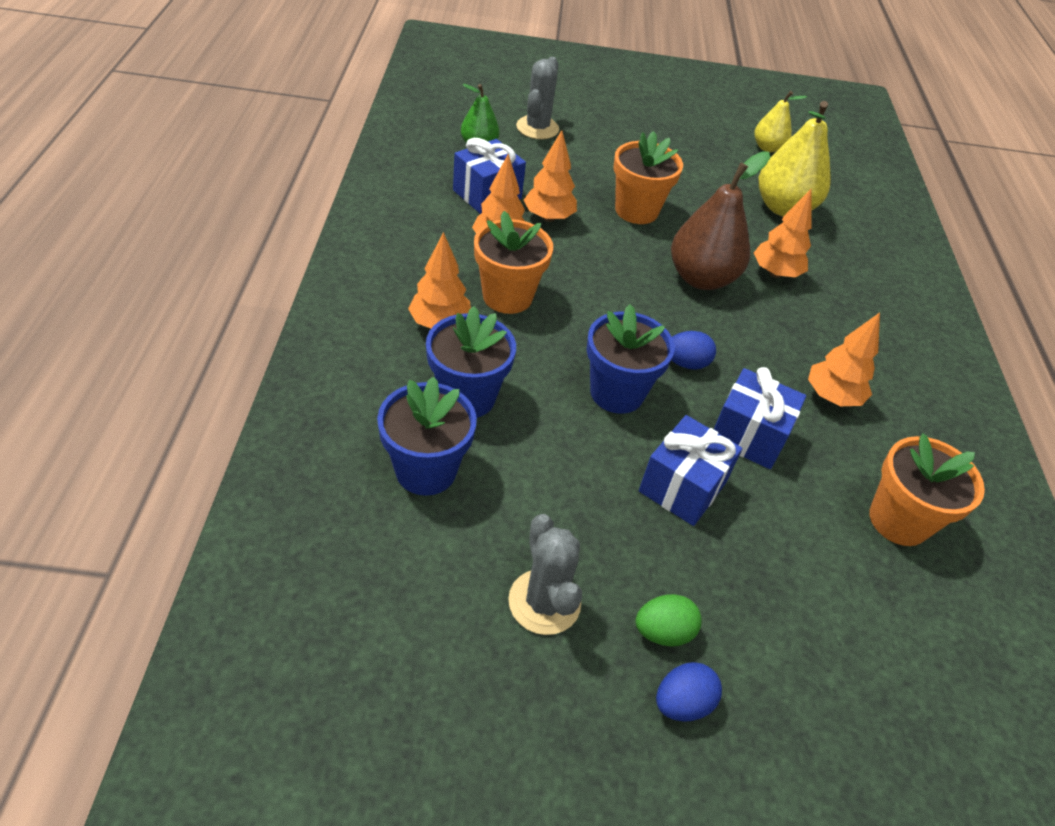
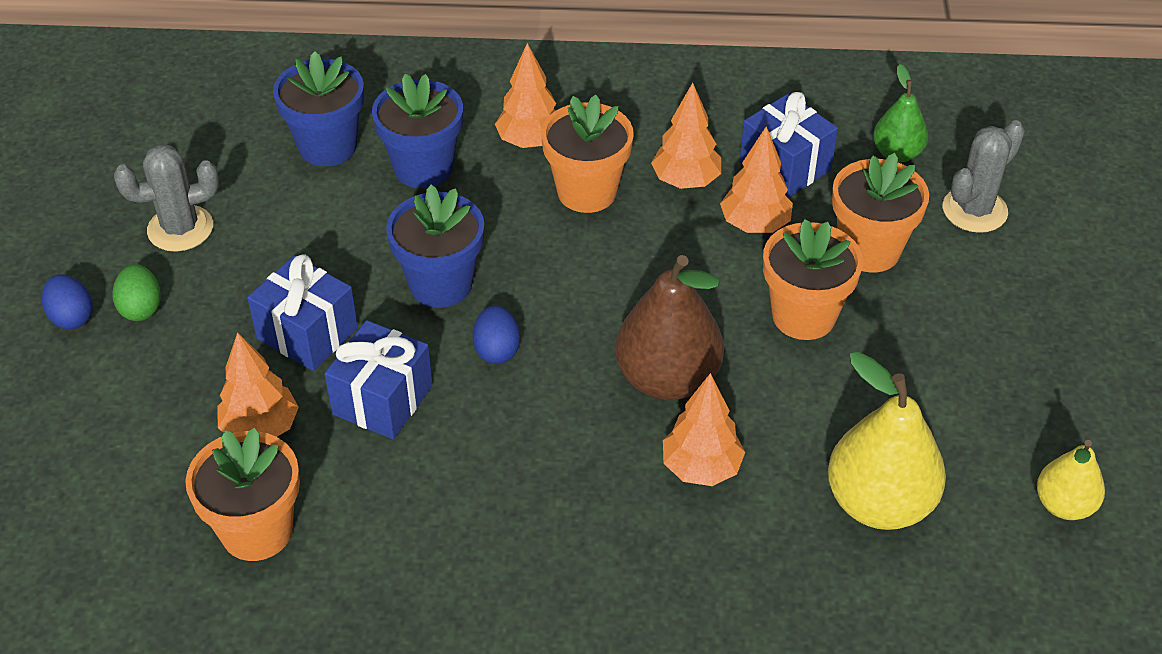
camera: 95 degrees right, 0 degrees up
grey cactus [516,57,559,139] -> grey cactus turned 60 degrees counterclockwise [943,120,1025,233]
orange tree [808,313,880,406] -> orange tree moved to [217,332,299,437]
none -> orange flower pot [832,153,929,273]

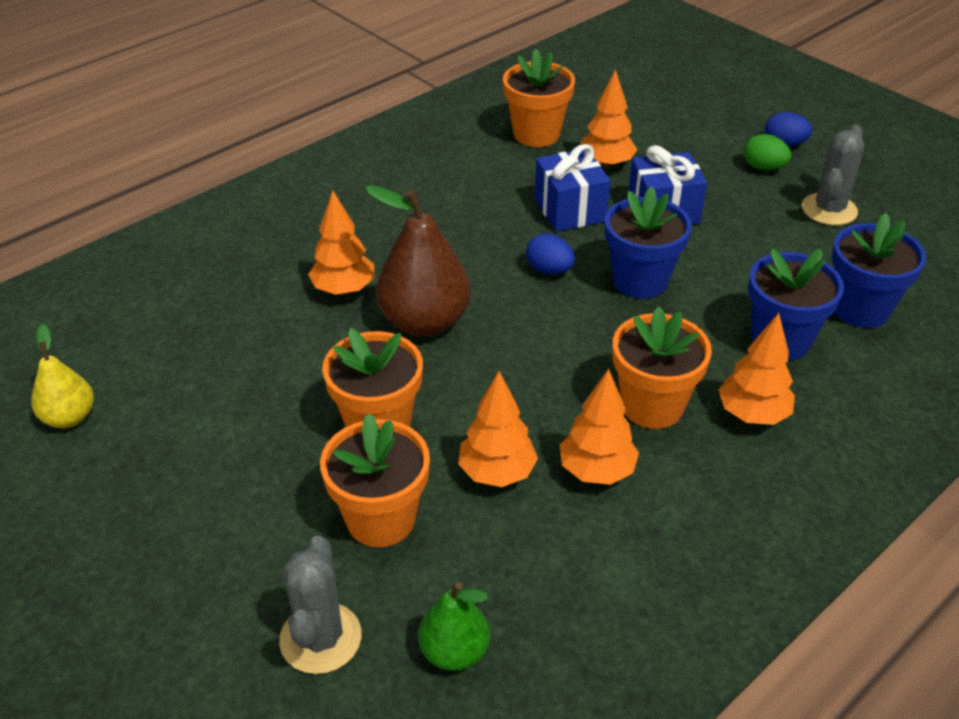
camera: 135 degrees right, 5 degrees down
blue gift [740,92,838,198] -> none
yellow pear [828,352,946,530] -> none

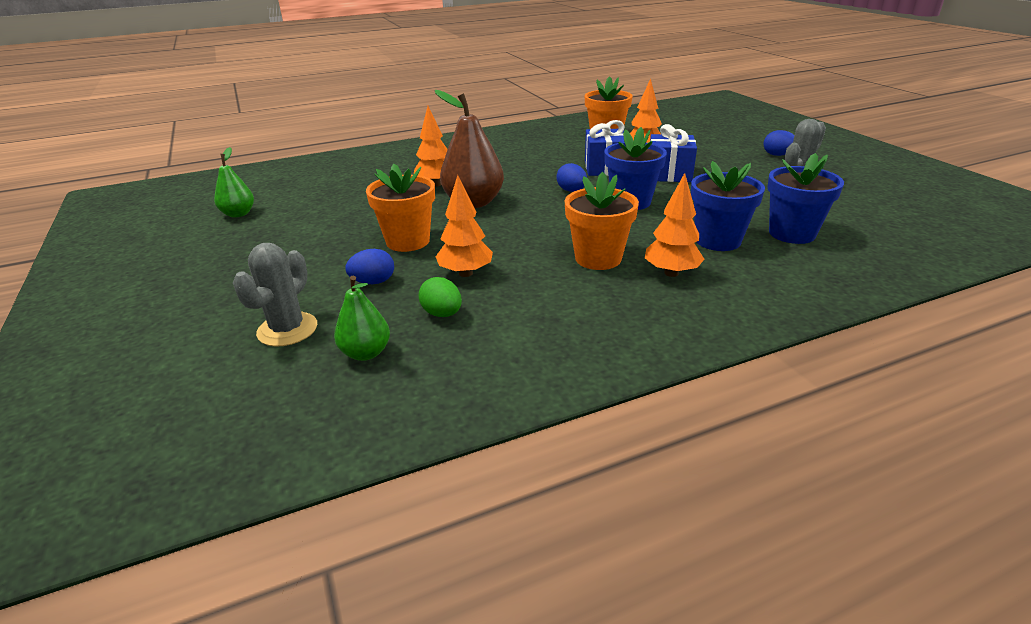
camera: 20 degrees right, 10 degrees down
yellow pear [31,324,94,428] -> green pear [214,147,254,218]
orange flower pot [320,413,430,547] -> blue egg [345,249,394,284]
orange tree [560,369,639,485] -> none
green egg [744,134,791,170] -> green egg moved to [419,277,462,317]

